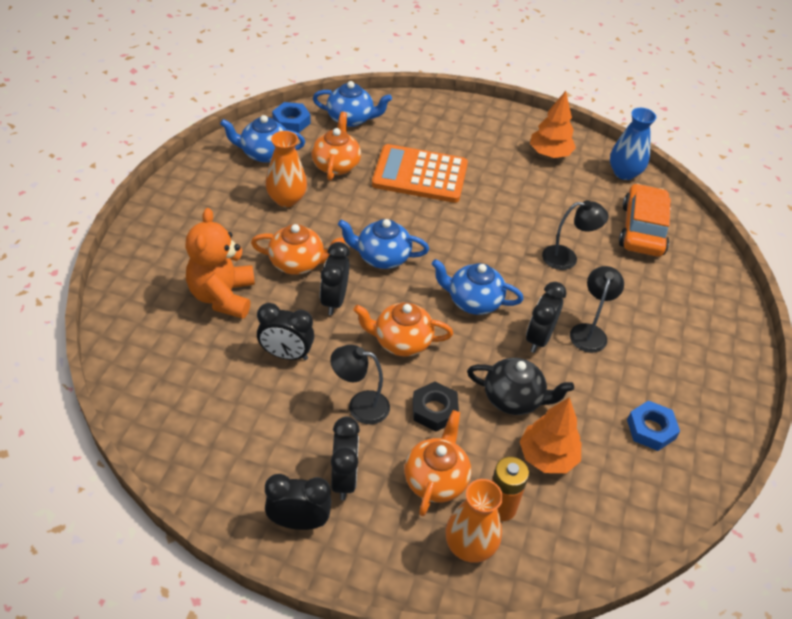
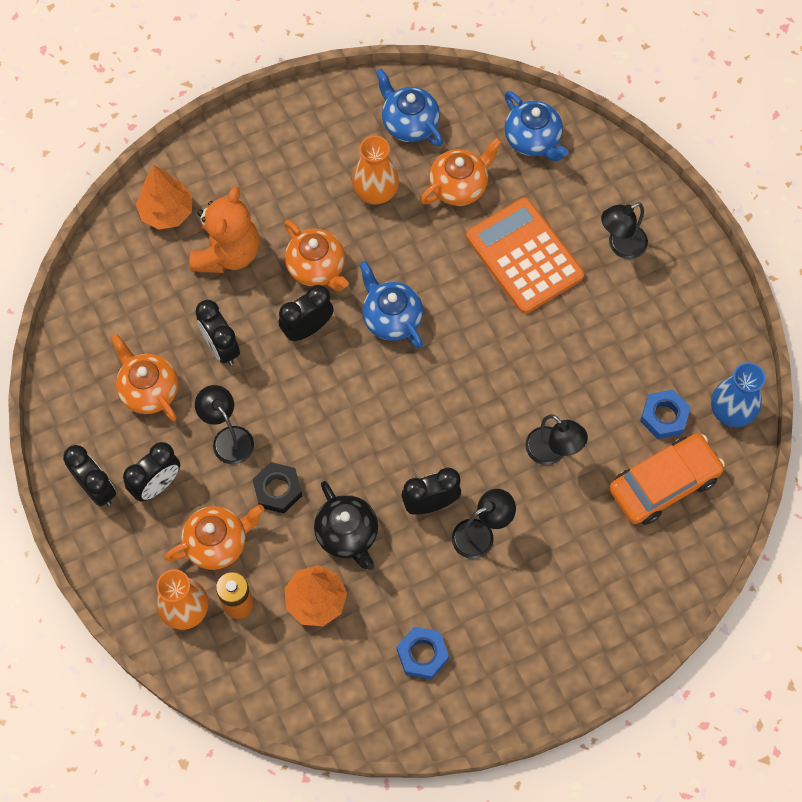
camera: 50 degrees right, 20 degrees up
orange teddy bear [185,208,255,319] -> orange teddy bear turned 150 degrees clockwise [190,186,259,273]
blue nut [272,102,311,133] -> blue nut moved to [640,390,691,439]
orange teapot [353,303,453,357] -> orange teapot moved to [111,334,178,421]
blue teapot [432,259,524,315] -> none
orange tree [530,91,576,158] -> orange tree moved to [136,166,192,230]
none -> black lamp [601,202,648,259]

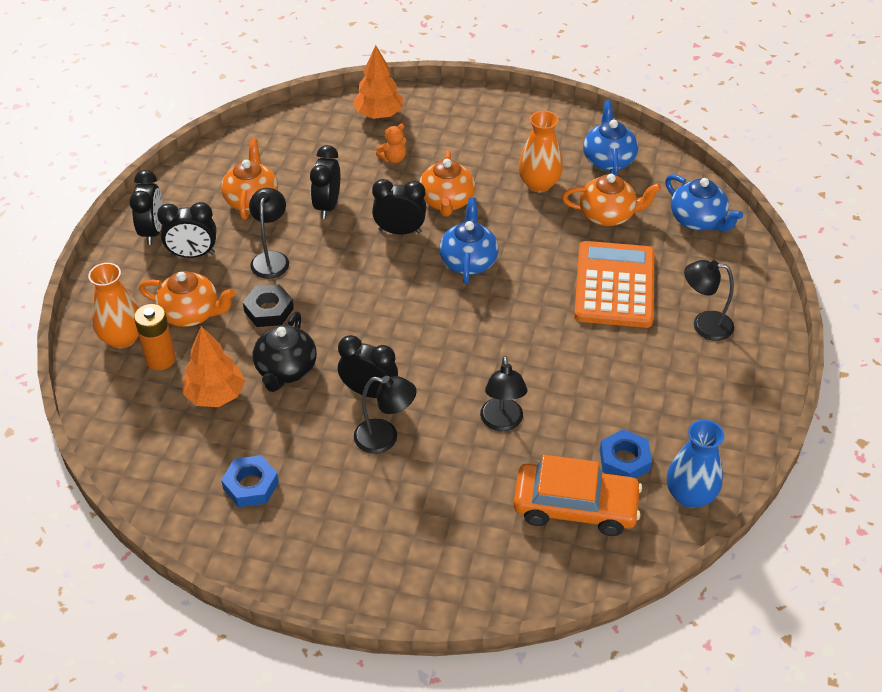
camera: 40 degrees right, 20 degrees down
orange teddy bear [190,186,259,273] -> orange teddy bear [376,124,406,163], size x0.46
blue teapot [505,91,568,161] -> blue teapot turned 45 degrees counterclockwise [665,174,743,231]

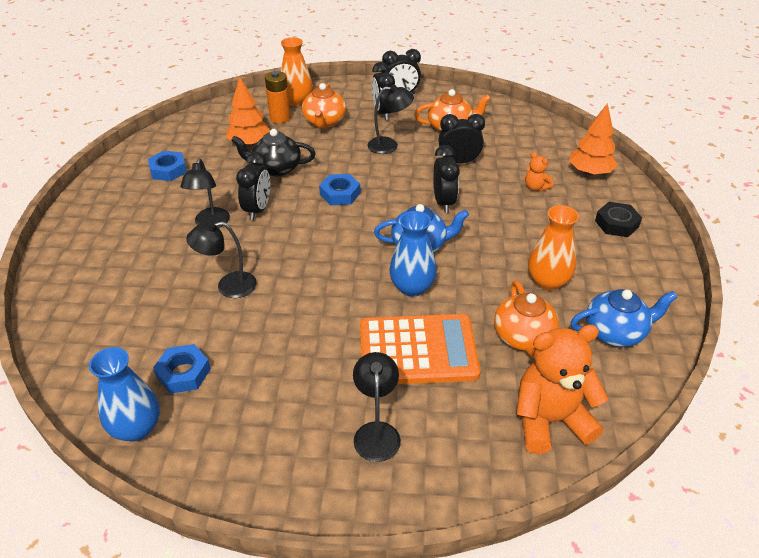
camera: 80 degrees right, 5 degrees down
black nut [243,284,294,327] -> black nut moved to [595,202,642,237]
orange teapot [419,150,475,216] -> none
orange car [513,455,642,536] -> none
blue teapot [665,174,743,231] -> orange teddy bear [516,325,608,454]
none -> blue nut [319,174,361,205]
none -> blue vase [389,211,437,297]

